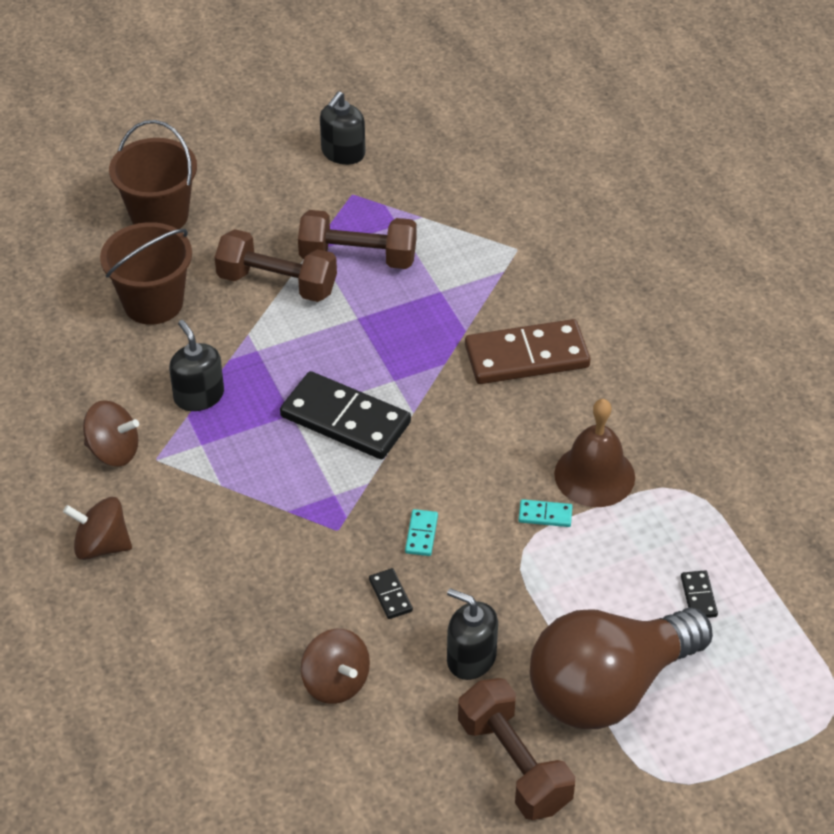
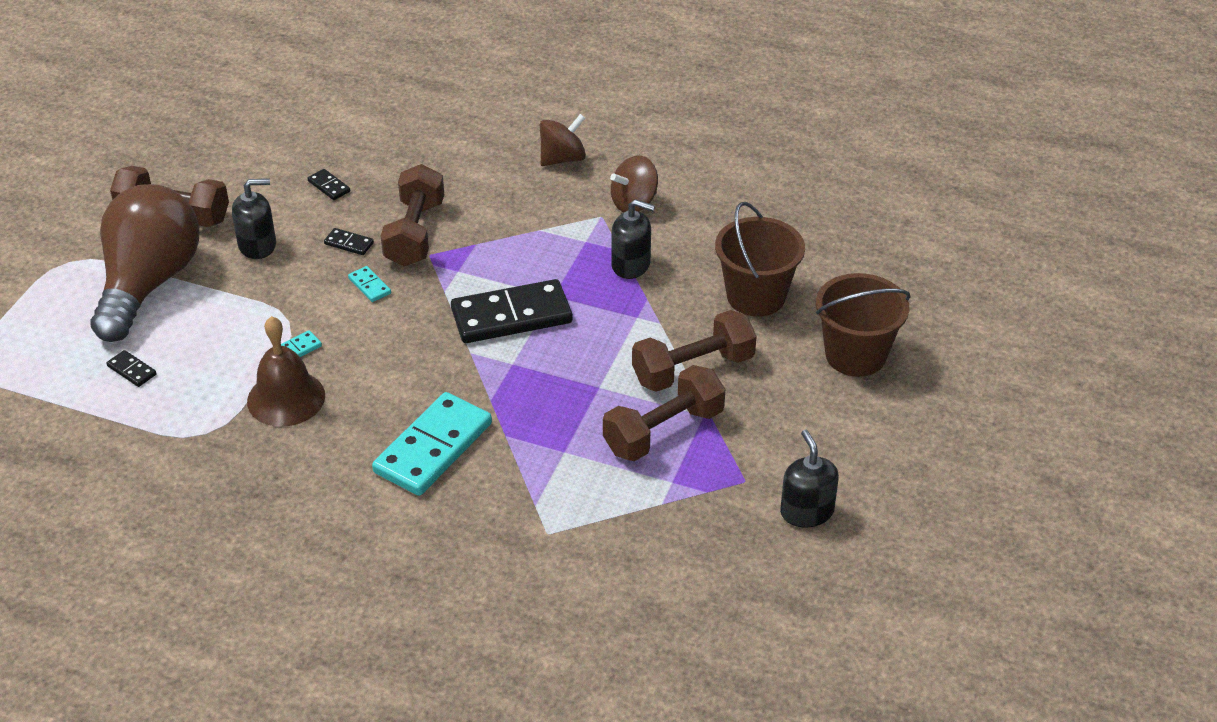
camera: 135 degrees right, 5 degrees down
brown spinning top [301,629,370,704] -> black domino [307,169,350,200]
brown domino [465,319,591,384] -> turquoise domino [372,392,492,496]
none -> brown dumbbell [381,164,444,267]

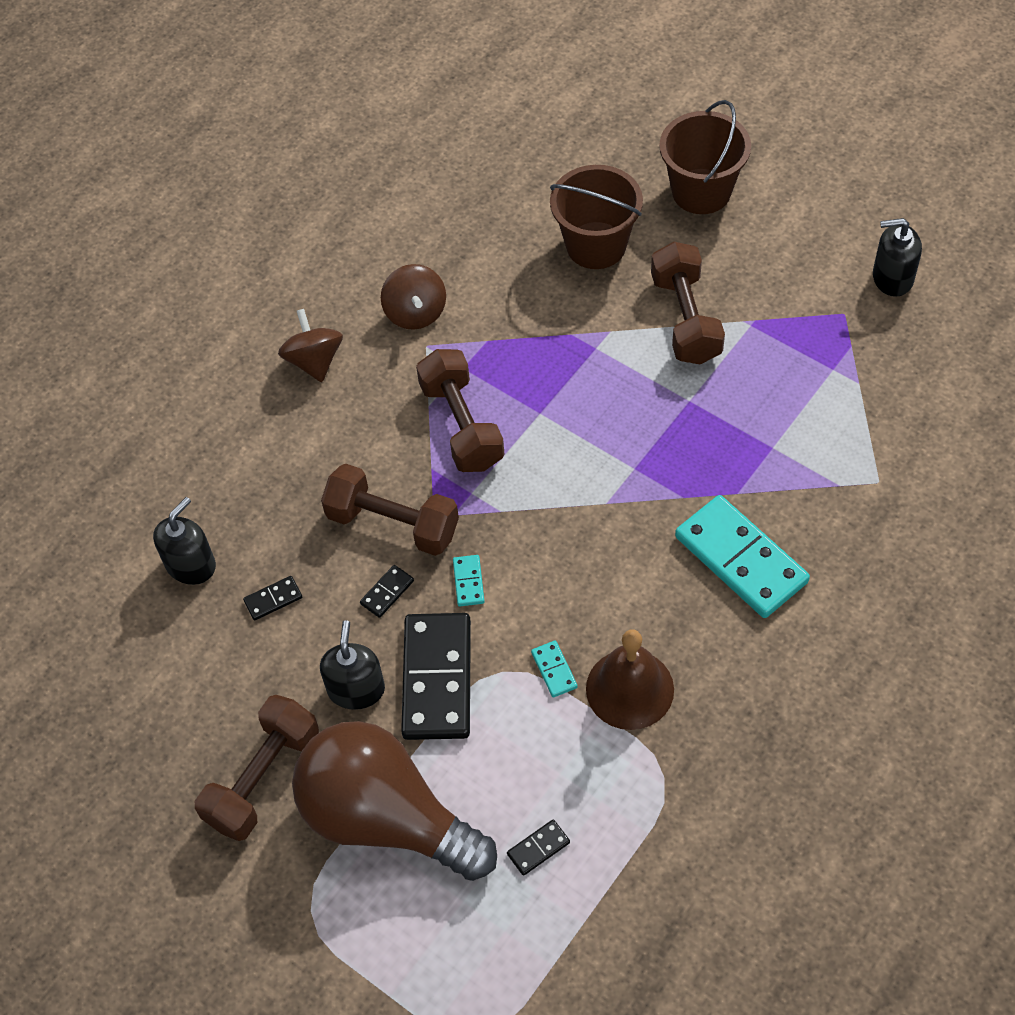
camera: 70 degrees left, 15 degrees up
turquoise domino [348,266,391,302] -> turquoise domino turned 75 degrees counterclockwise [453,555,485,606]
black domino [451,279,572,343] -> black domino moved to [401,613,471,740]
brown dumbbell [603,365,725,461] -> brown dumbbell moved to [416,349,504,472]
black soap dispenser [611,199,655,279] -> black soap dispenser moved to [153,497,216,585]

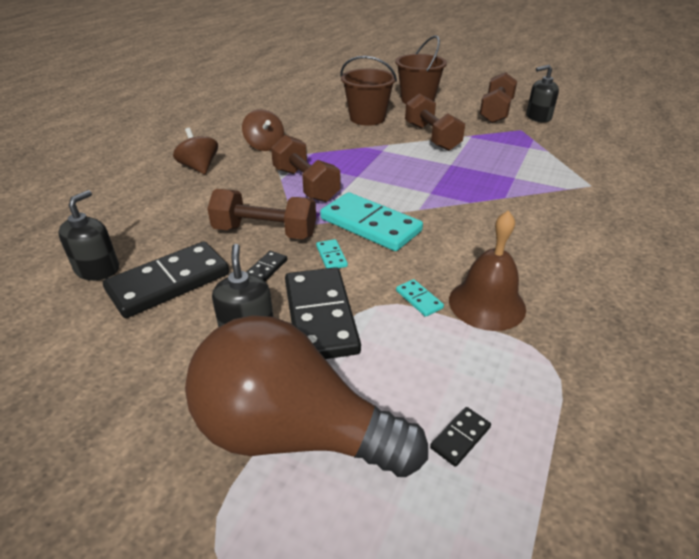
camera: 15 degrees left, 20 degrees down
brown dumbbell [195,695,319,841] -> brown dumbbell moved to [480,72,517,123]
black domino [243,576,302,620] -> black domino [103,241,229,318], size x2.39
turquoise domino [675,495,810,618] -> turquoise domino moved to [320,192,423,251]

